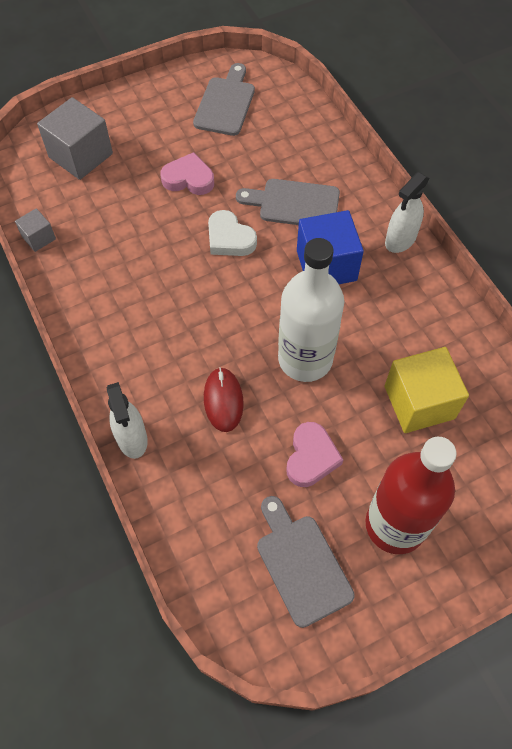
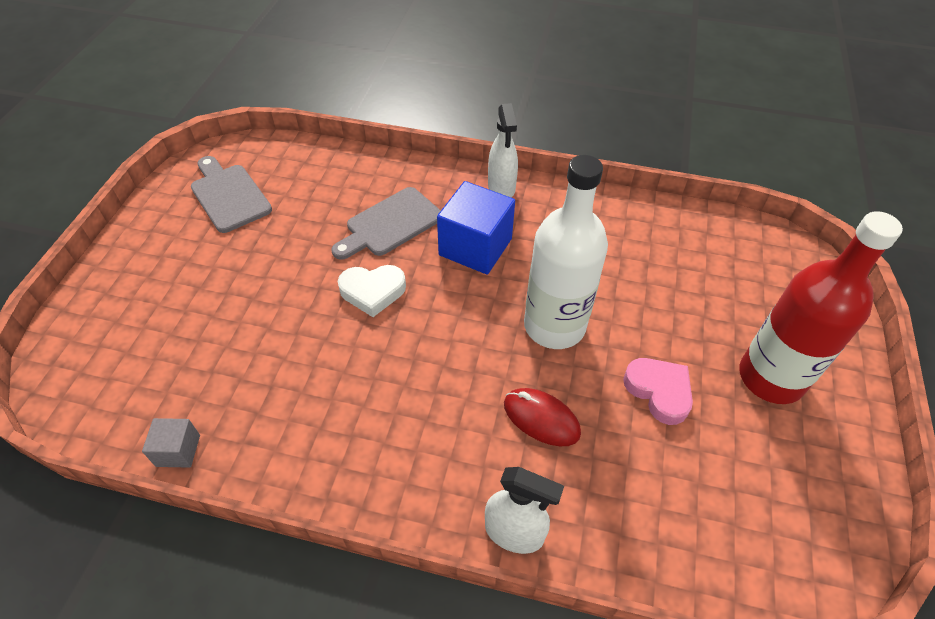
camera: 50 degrees left, 10 degrees down
grey cube [37,97,113,180] -> none
pink heart [160,152,214,195] -> none
grey cutting board [257,496,355,628] -> none
yellow cube [384,347,469,433] -> none

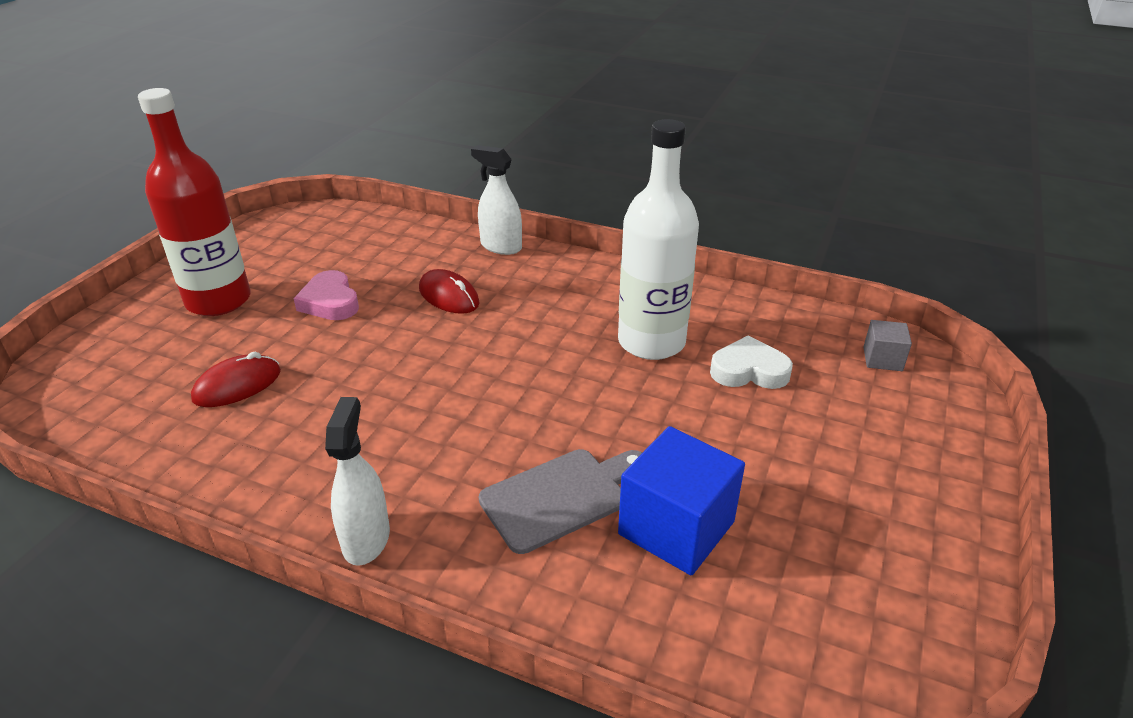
camera: 170 degrees left, 15 degrees down
grey cube [142,418,200,468] -> grey cube moved to [863,320,912,371]
grey cutting board [191,156,272,233] -> none
white heart [338,265,406,317] -> white heart moved to [710,335,793,389]
blue cube [437,181,515,275] -> blue cube moved to [618,426,745,575]
white bottle [524,155,608,349] -> white bottle moved to [618,119,699,360]
none -> red mouse [191,352,281,407]

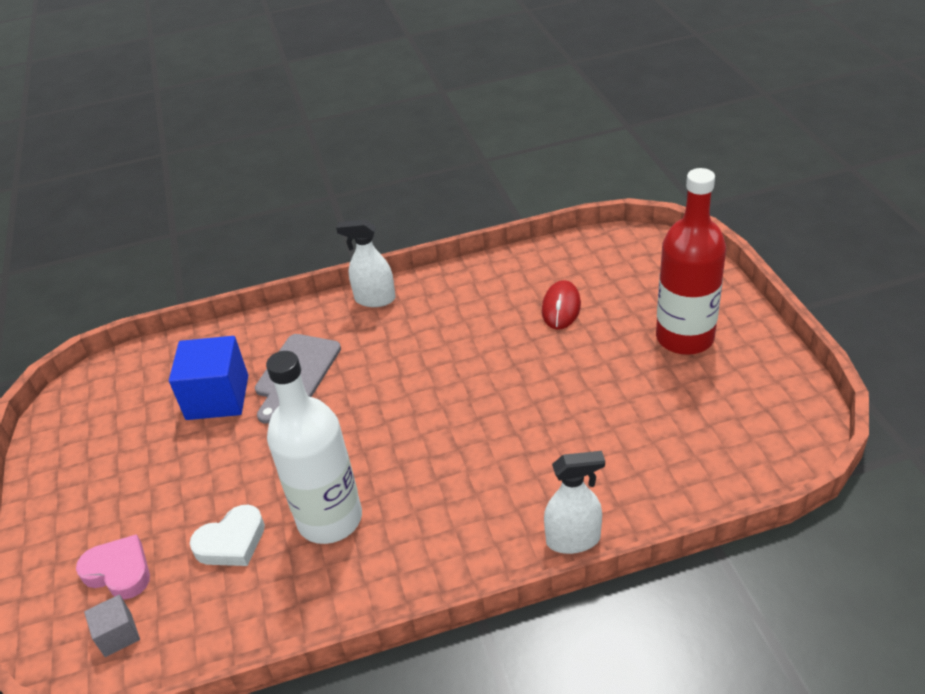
camera: 145 degrees right, 5 degrees up
pink heart [293,270,359,320] -> pink heart moved to [76,534,150,599]
white spray bottle [325,397,390,566] -> white spray bottle turned 135 degrees clockwise [336,220,396,307]
red mouse [419,269,479,314] -> none

